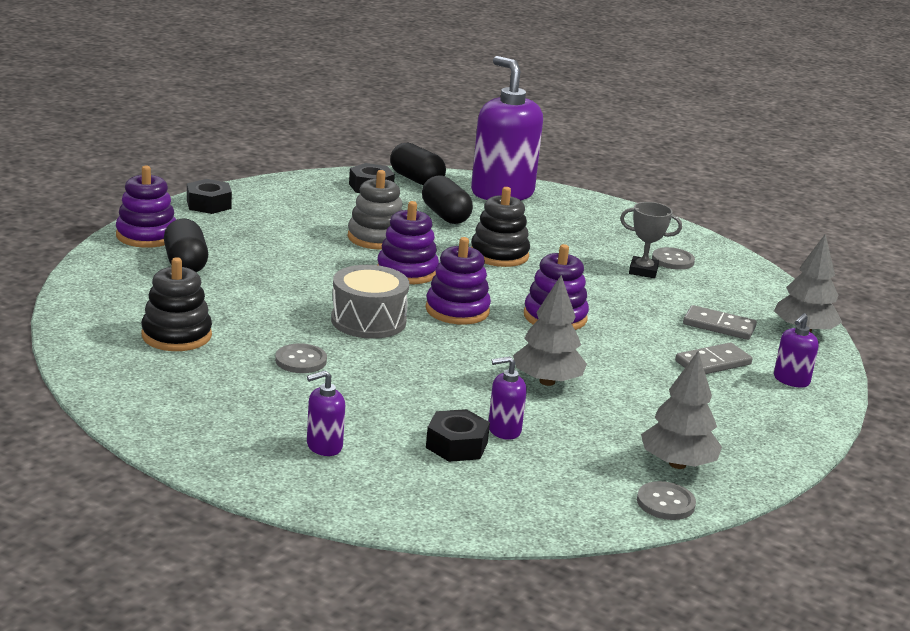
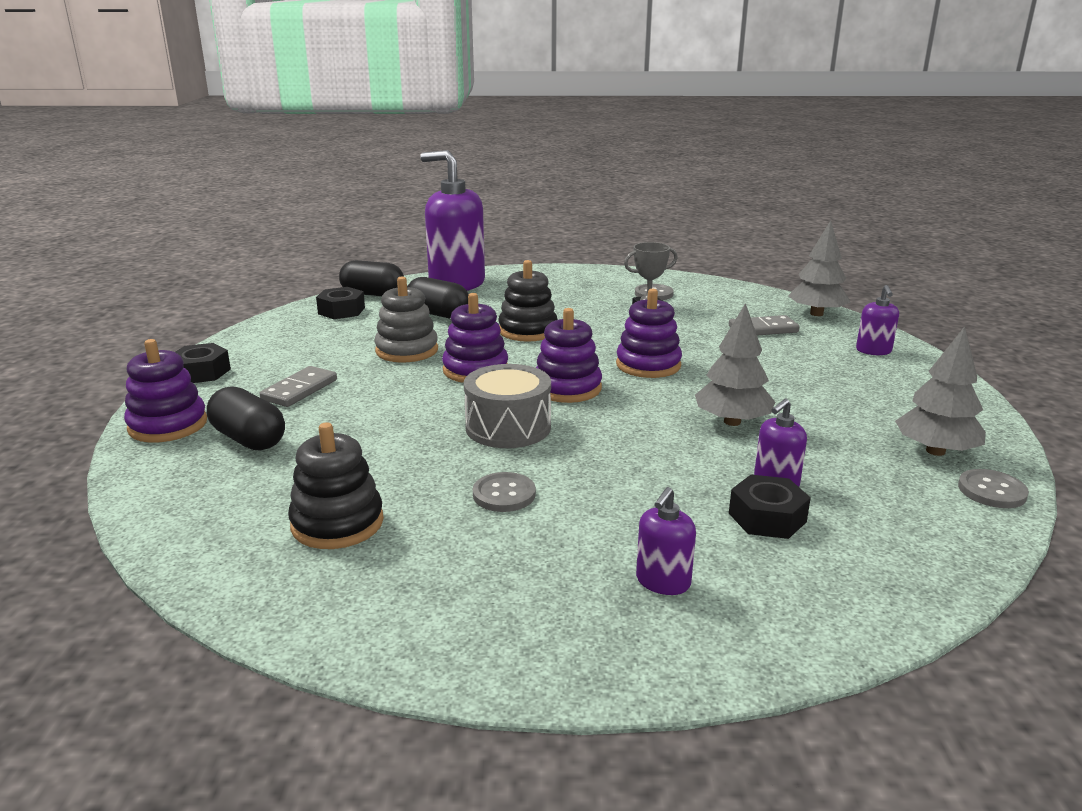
camera: 30 degrees left, 0 degrees up
grey domino [675,343,752,374] -> grey domino moved to [260,366,337,407]

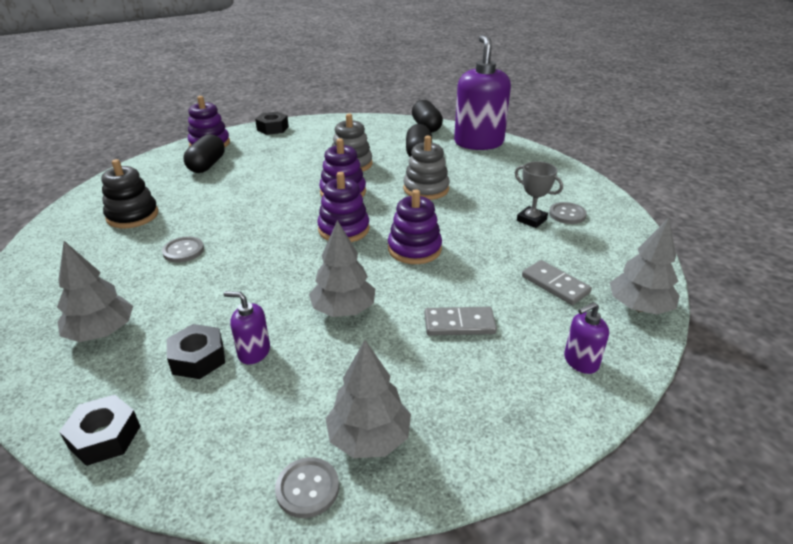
camera: 60 degrees right, 10 degrees up
grey domino [260,366,337,407] -> grey domino moved to [424,307,497,336]
black nut [316,287,365,319] -> black nut moved to [59,395,140,466]
grey drum [464,364,551,448] -> none
black stacking toy [499,260,558,342] -> grey stacking toy [403,136,450,200]
purple soap dispenser [636,487,696,595] -> grey tree [57,241,133,342]

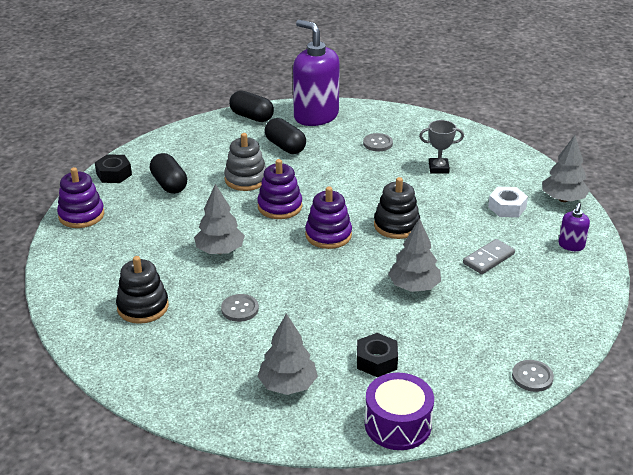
camera: 40 degrees left, 0 degrees up
black nut [59,395,140,466] -> purple drum [365,373,434,450]
black capsule [184,134,225,173] -> black capsule moved to [150,153,187,194]
purple soap dispenser [224,291,270,364] -> none
grey tree [326,340,411,458] -> grey tree moved to [194,184,245,254]
purple stacking toy [388,189,442,264] -> black stacking toy [374,177,420,239]
grey stacking toy [403,136,450,200] -> none
grey domino [522,260,592,305] -> white nut [488,187,528,217]
grey button [549,202,587,224] -> grey button moved to [363,133,393,151]

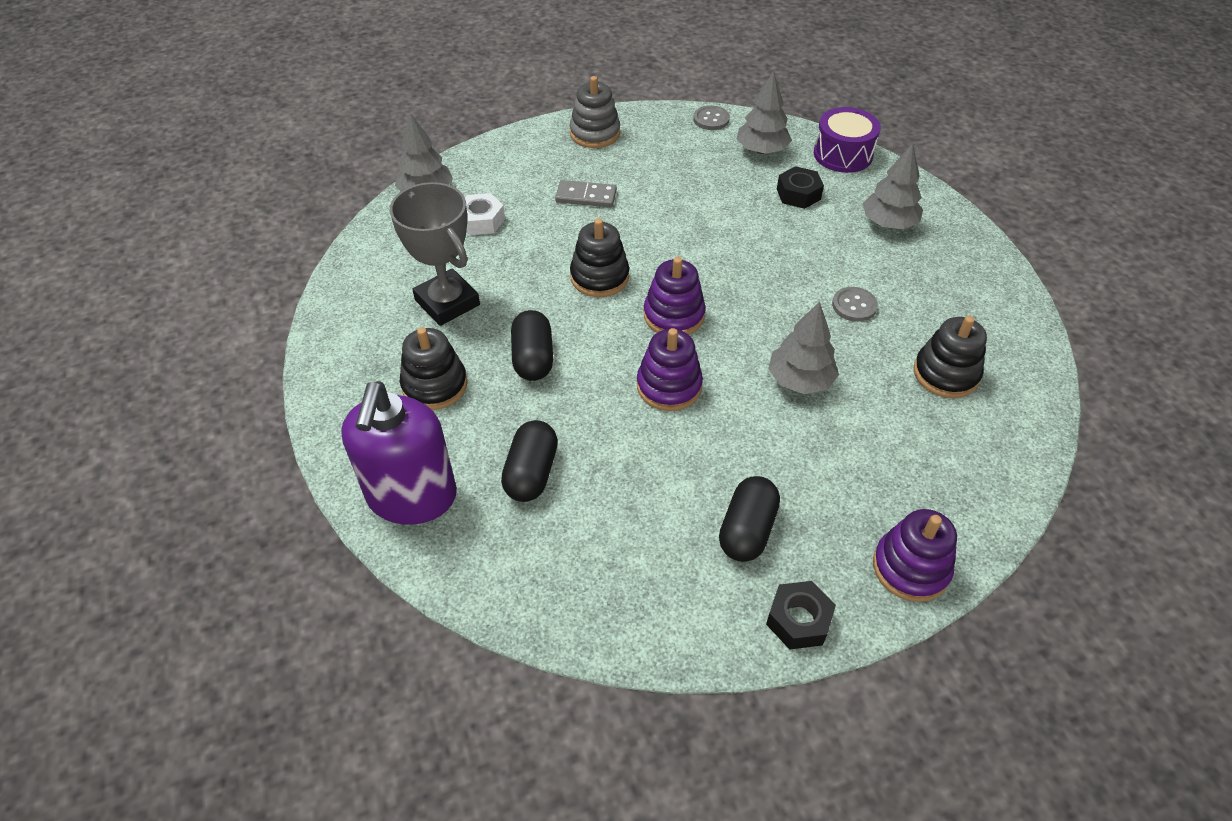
camera: 130 degrees left, 15 degrees up
grey stacking toy [224,133,266,191] -> grey stacking toy moved to [570,76,620,148]
black capsule [229,91,274,122] -> black capsule moved to [511,310,553,381]
grey button [363,133,393,151] -> black stacking toy [400,327,467,410]
grey tree [388,218,441,292] -> grey tree moved to [737,71,792,154]
grey trophy [419,120,464,174] -> grey trophy [389,182,480,326], size x1.77
purple soap dispenser [559,203,590,251] -> none

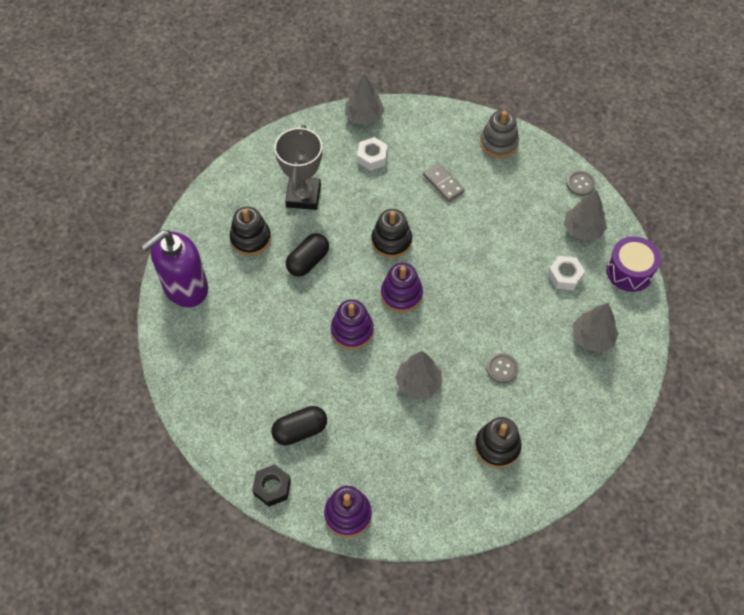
camera: 45 degrees right, 10 degrees up
black capsule [501,420,558,502] -> none
black nut [777,166,824,209] -> white nut [548,256,585,290]

